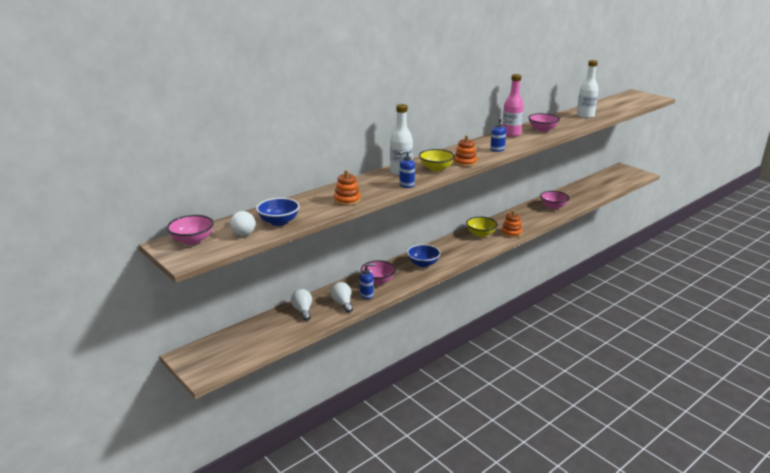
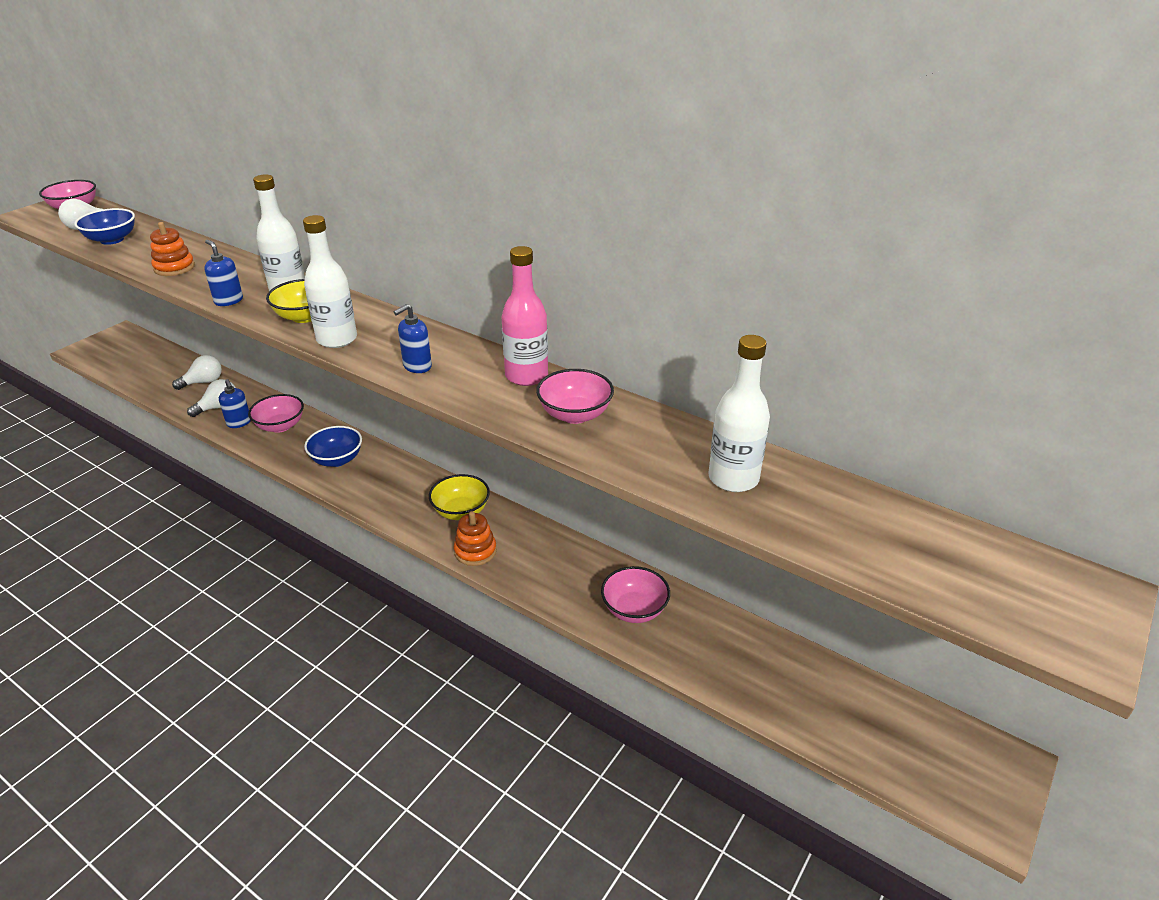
camera: 75 degrees right, 10 degrees up
orange stacking toy [454,135,477,167] -> white bottle [303,215,357,348]

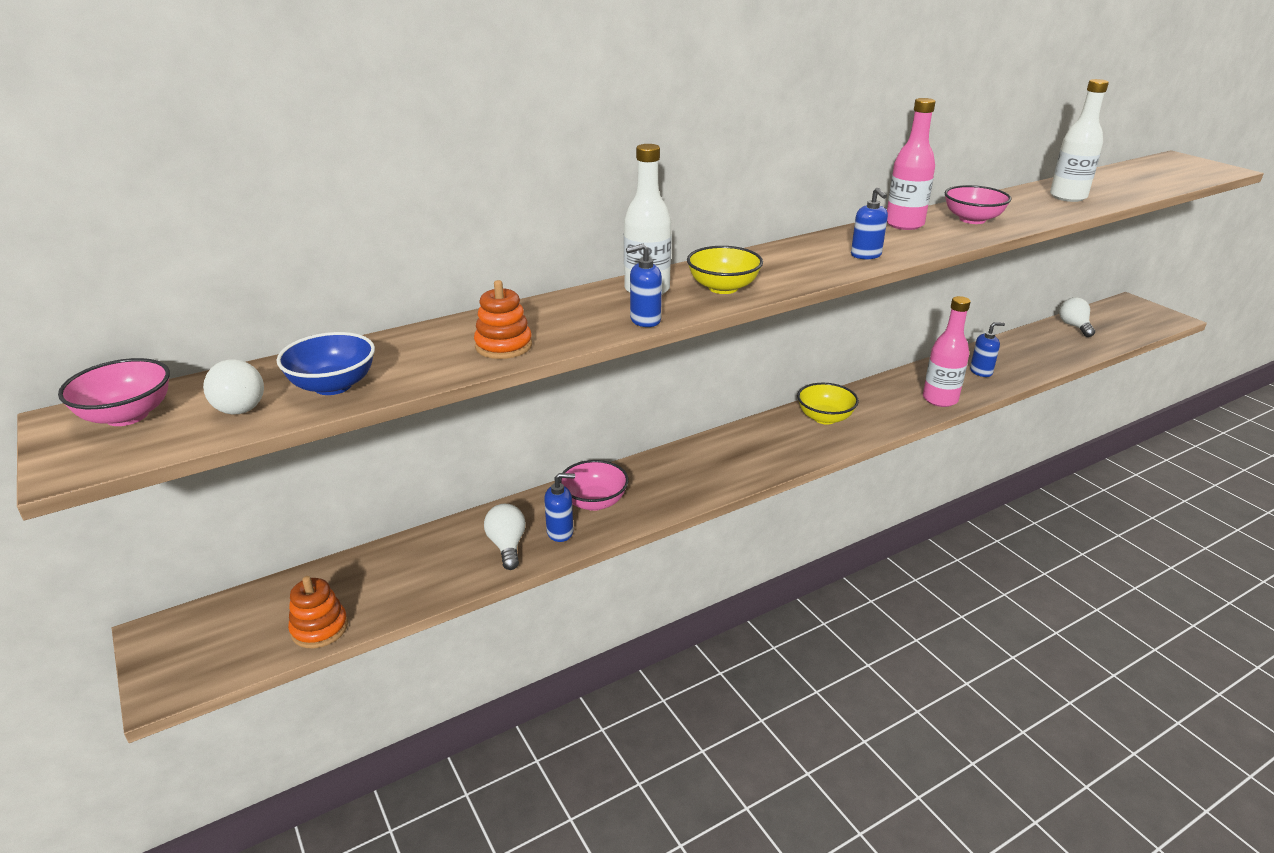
camera: 65 degrees left, 5 degrees down
white light bulb [172,355,222,390] -> white light bulb moved to [1059,297,1095,337]
white bottle [303,215,357,348] -> none
blue bowl [304,426,362,467] -> none
orange stacking toy [454,511,497,566] -> orange stacking toy moved to [288,576,348,648]
pink bowl [601,566,670,623] -> blue soap dispenser [970,322,1005,377]
none -> pink bottle [923,296,971,407]

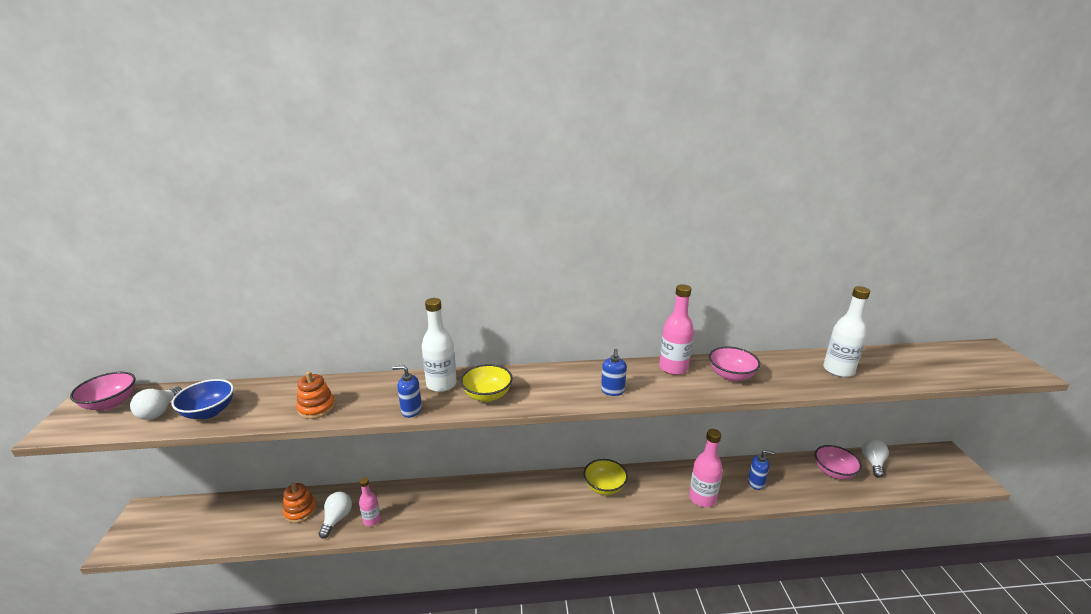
camera: 25 degrees right, 5 degrees down
orange stacking toy [288,576,348,648] -> orange stacking toy moved to [283,483,317,523]
blue soap dispenser [544,473,575,542] -> pink bottle [359,478,381,526]
pink bowl [559,460,629,511] -> pink bowl moved to [815,445,862,479]

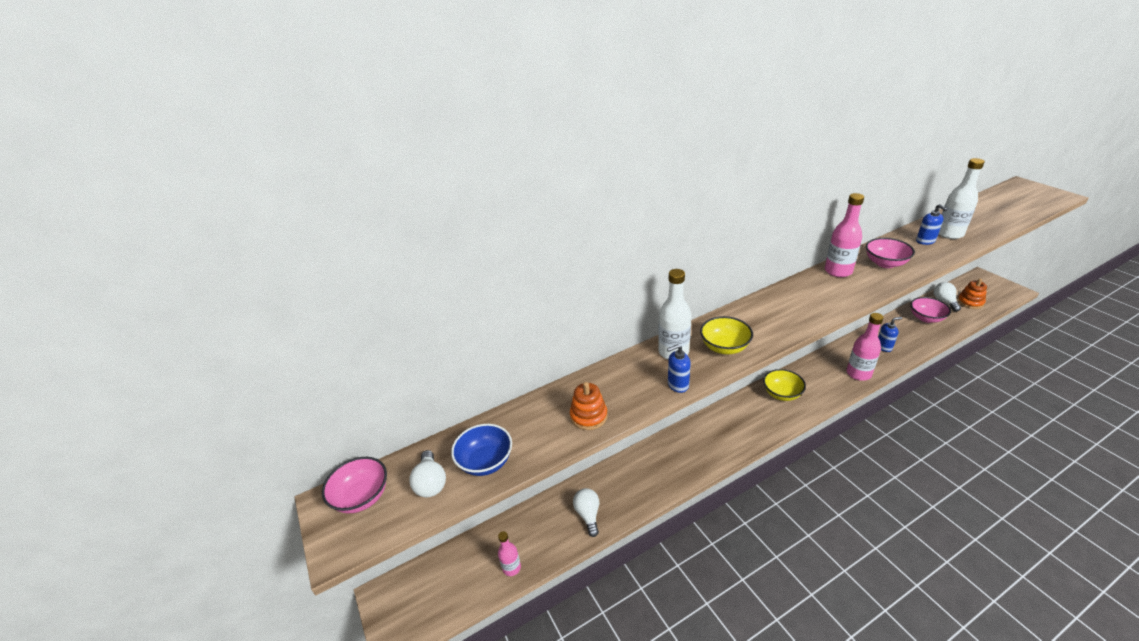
camera: 20 degrees left, 10 degrees up
orange stacking toy [283,483,317,523] -> orange stacking toy moved to [957,279,987,309]
pink bottle [359,478,381,526] -> pink bottle moved to [498,531,521,576]
blue soap dispenser [601,349,627,396] -> blue soap dispenser moved to [916,204,948,245]

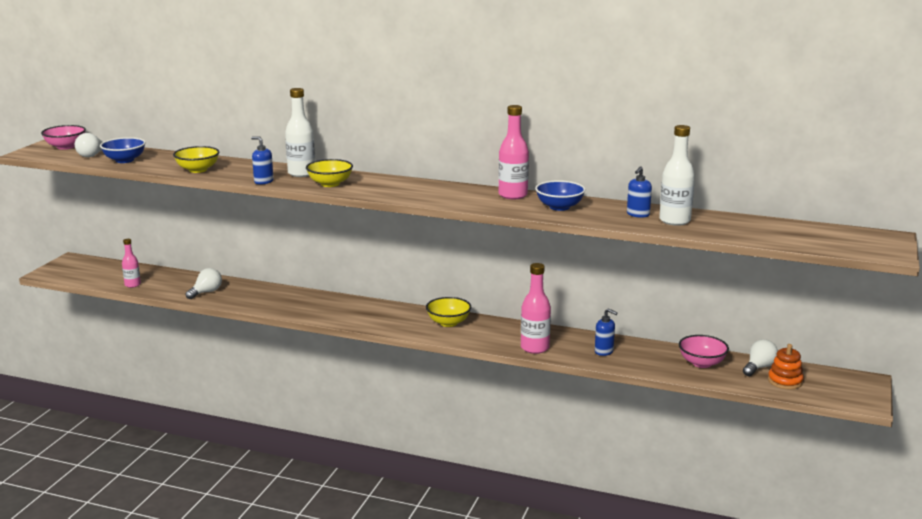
camera: 45 degrees right, 15 degrees down
orange stacking toy [570,382,608,430] -> yellow bowl [173,146,219,173]
pink bowl [866,238,915,268] -> blue bowl [535,180,585,211]

